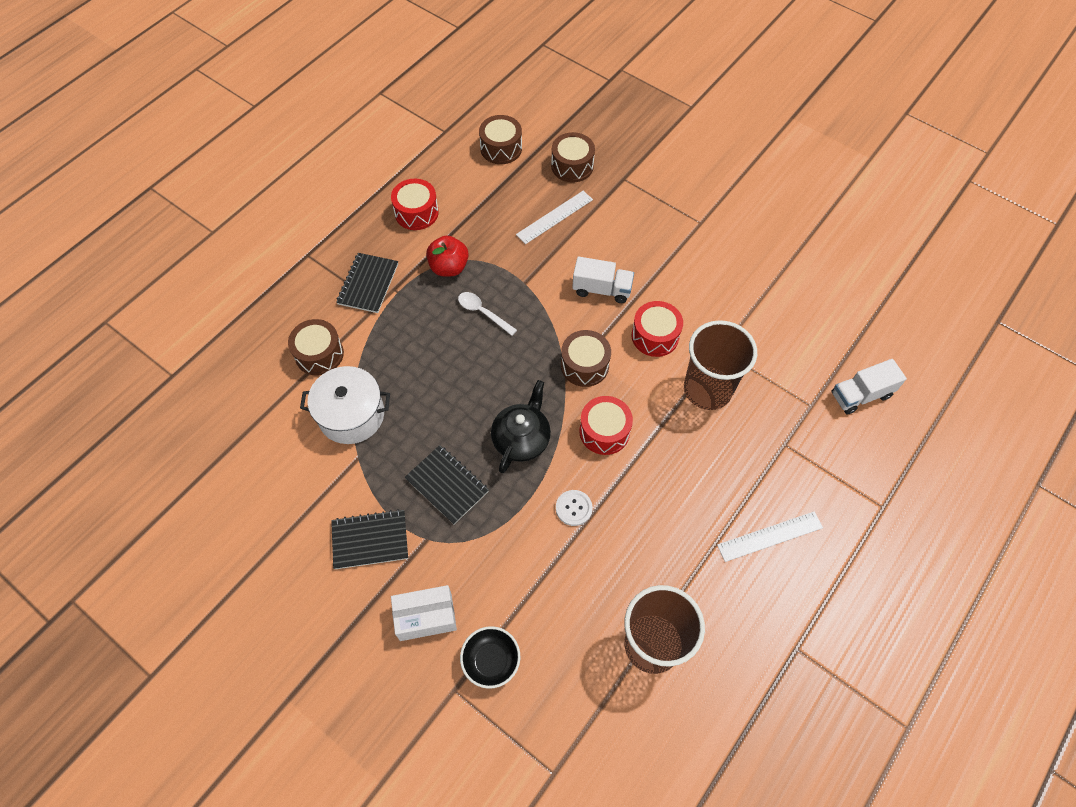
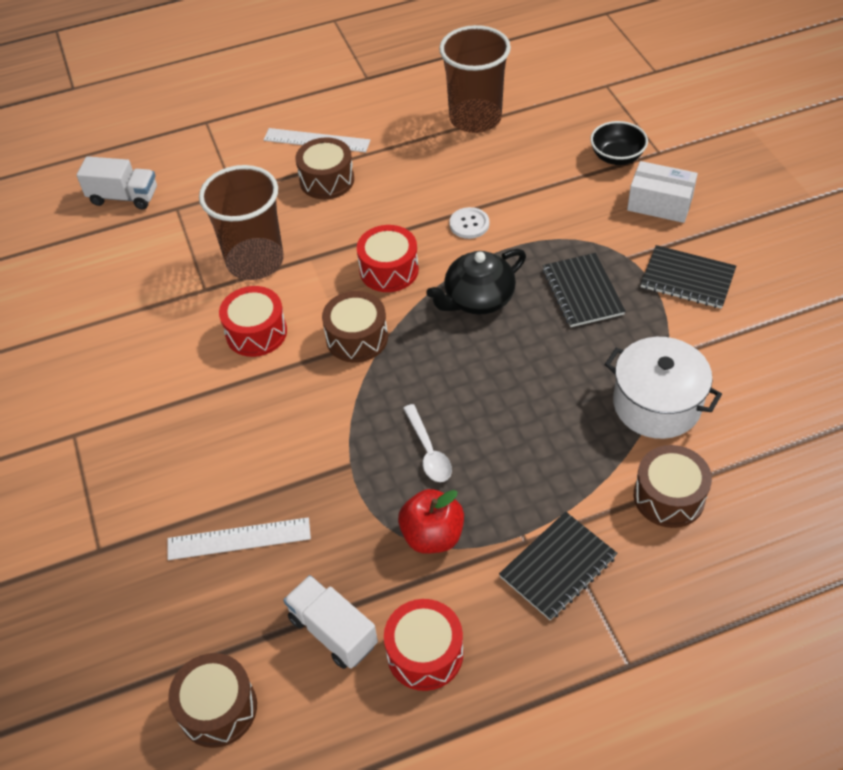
camera: 145 degrees left, 10 degrees down
brown drum [551,132,595,182] -> brown drum moved to [295,137,354,199]
white truck [572,257,634,303] -> white truck moved to [283,575,378,669]

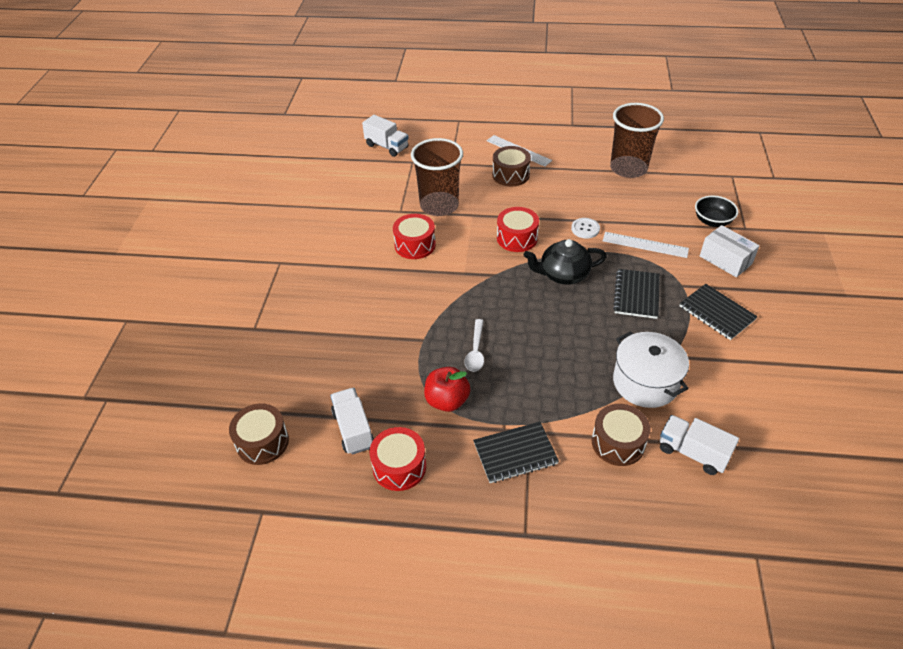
camera: 25 degrees right, 5 degrees down
white ruler [167,517,311,560] -> white ruler moved to [603,232,689,258]
brown drum [322,291,388,363] -> none
none -> white truck [660,415,739,475]

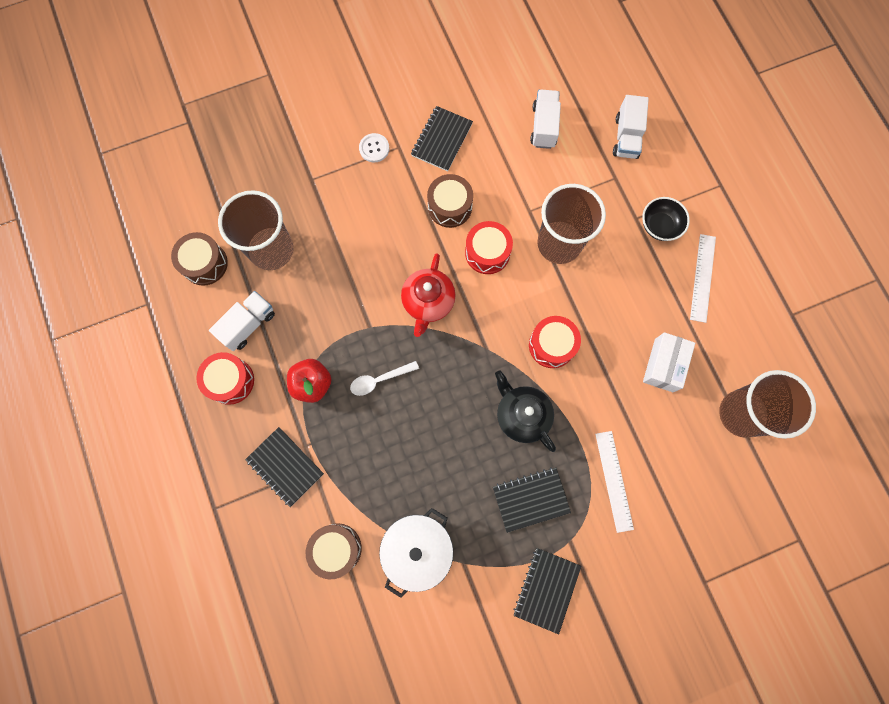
camera: 60 degrees right, 30 degrees up
brown drum [492,146,531,186] -> brown drum moved to [427,174,473,228]
white button [571,218,600,239] -> white button moved to [359,133,389,162]
white truck [660,415,739,475] -> white truck moved to [530,90,561,149]
black bowl [695,196,738,227] -> black bowl moved to [642,197,690,241]
white box [700,225,759,277] -> white box moved to [643,332,695,392]
none -> brown cup [218,190,294,270]
none -> red teapot [401,253,456,337]
none -> black notebook [411,106,473,171]

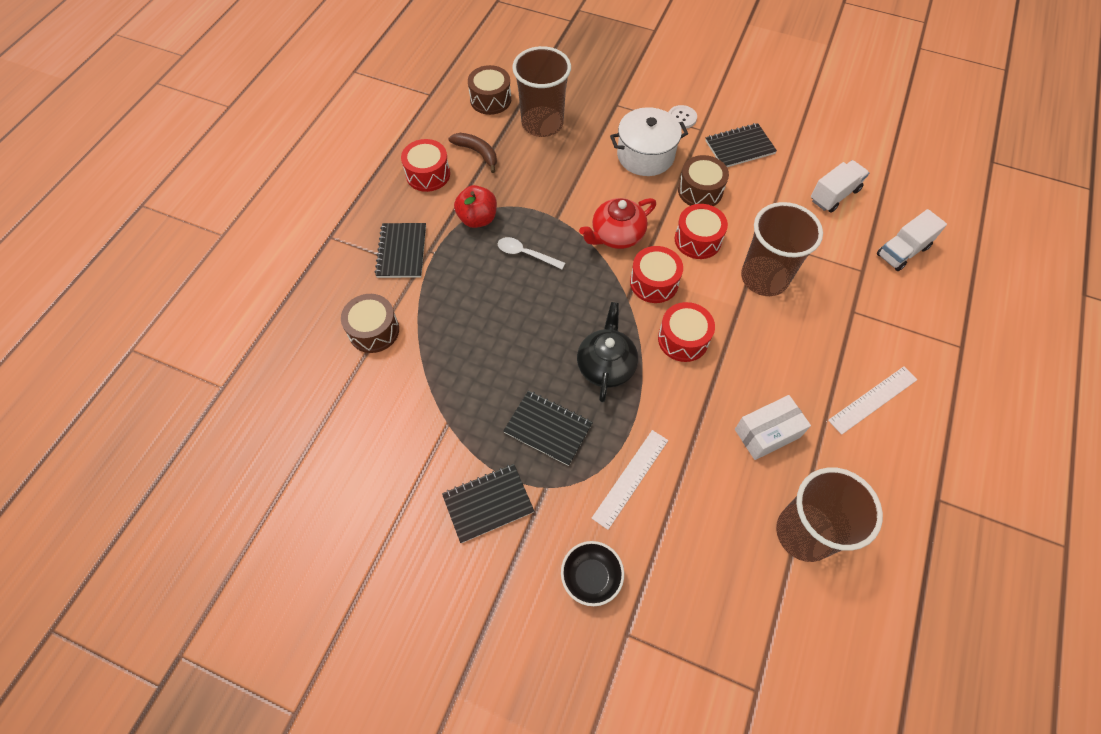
camera: 45 degrees right, 15 degrees down
white truck [209,291,275,351] -> brown banana [448,133,497,173]
white pot [379,508,453,598] -> white pot moved to [610,107,688,176]
black bowl [642,197,690,241] -> black bowl moved to [561,541,624,606]
none -> red drum [630,246,683,303]

